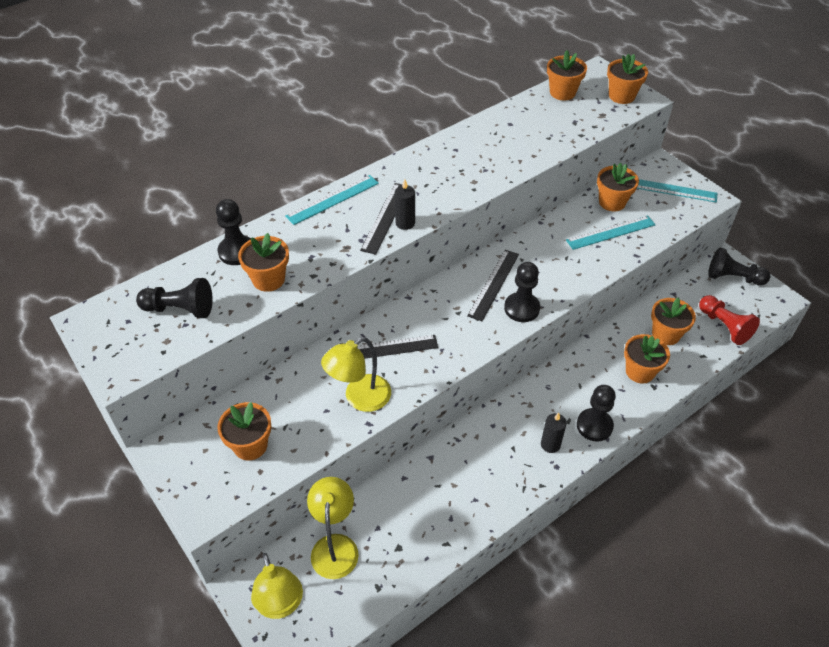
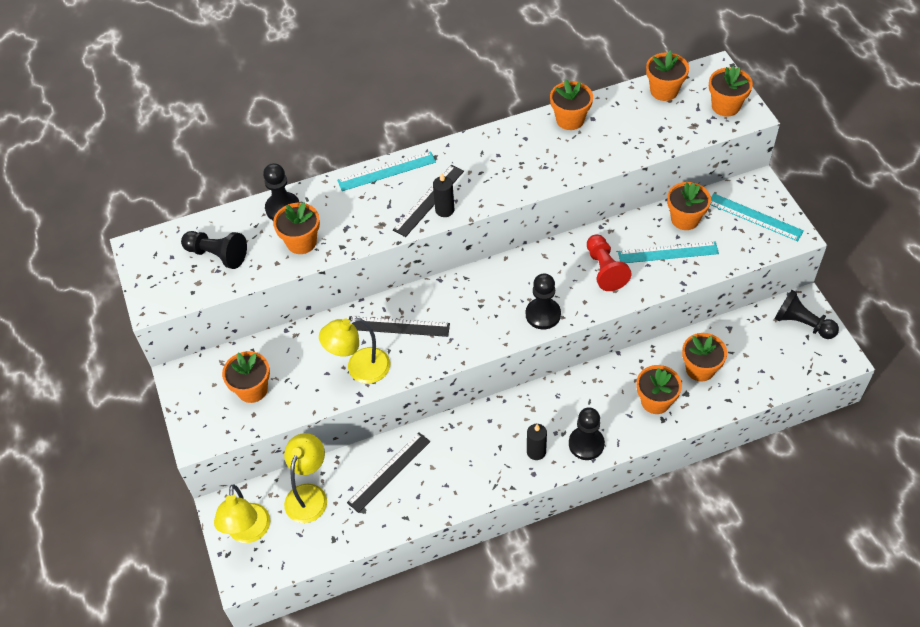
camera: 20 degrees right, 5 degrees up
black ruler [467,250,519,321] -> black ruler moved to [347,432,431,513]
red pawn [699,295,760,345] -> red pawn moved to [587,234,631,291]
none -> orange flower pot [550,79,593,130]

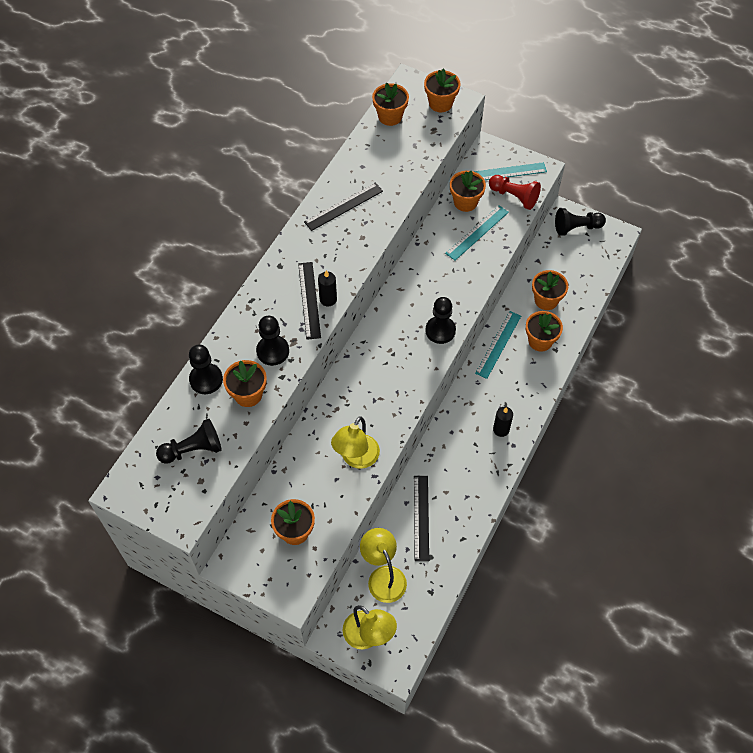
camera: 45 degrees left, 5 degrees up
turquoise ruler [337,151,436,191] -> turquoise ruler moved to [475,311,521,379]
black ruler [349,316,450,337] -> black ruler moved to [304,183,383,231]
orange flower pot [550,79,593,130] -> none
black pawn [569,407,605,460] -> black pawn moved to [256,316,289,366]
red pawn [587,234,631,291] -> red pawn moved to [489,175,541,210]

